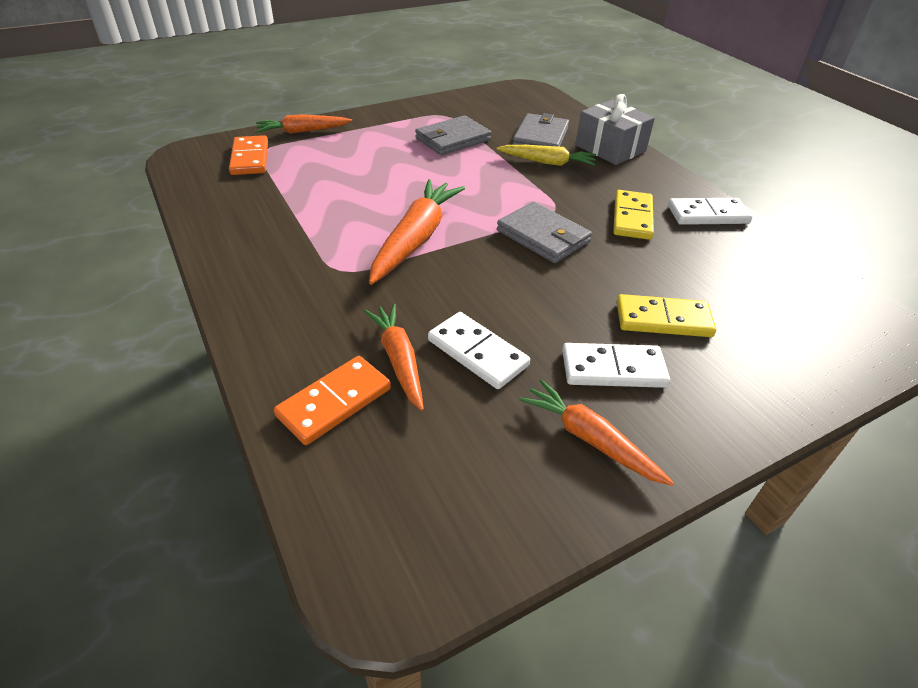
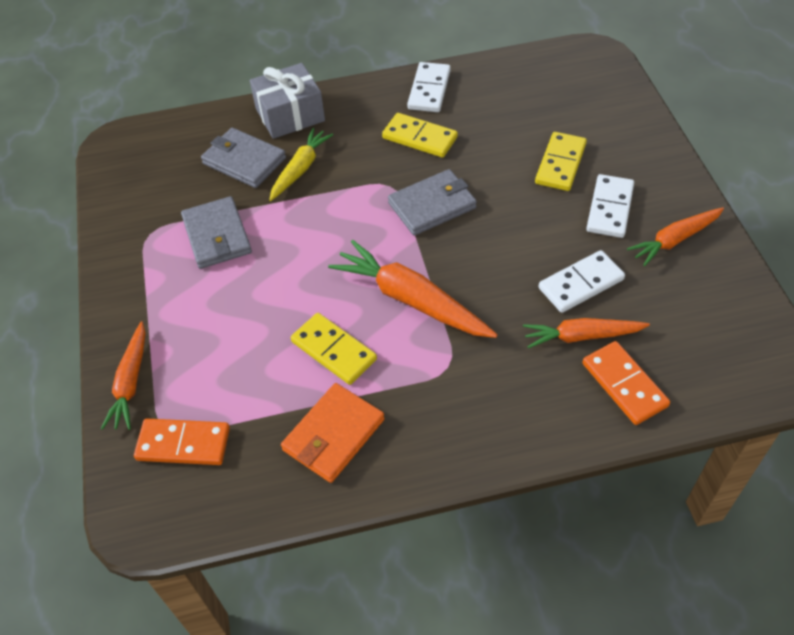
camera: 70 degrees left, 10 degrees up
none -> orange wallet [281,383,385,483]
none -> yellow domino [291,313,377,385]

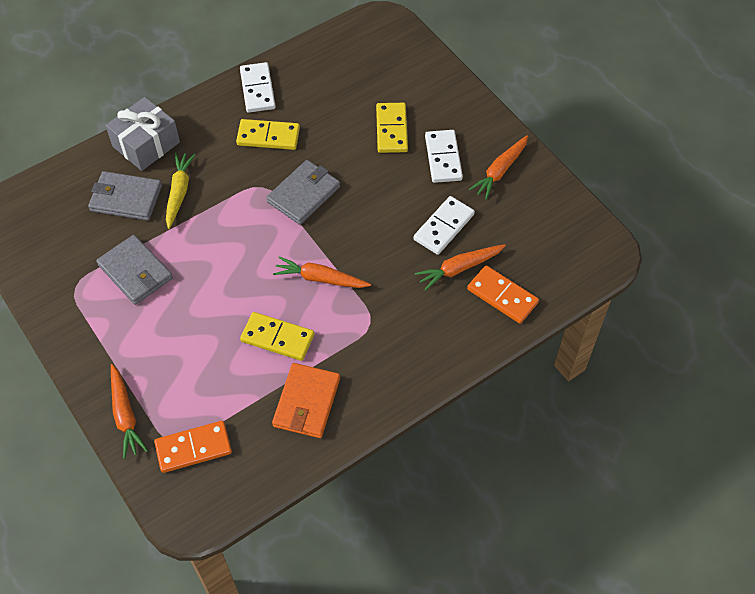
camera: 25 degrees left, 5 degrees up
orange carrot [328,240,498,338] -> orange carrot [273,256,371,288], size x0.64

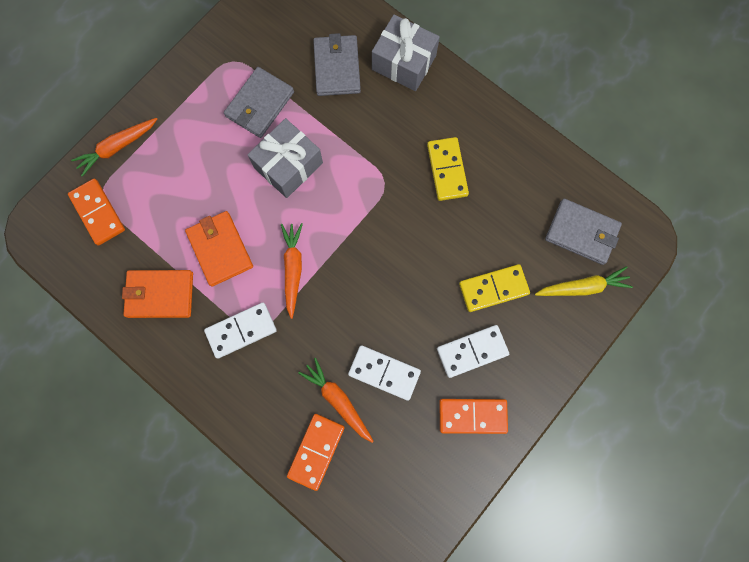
camera: 75 degrees right, 20 degrees up
yellow carrot [166,152,196,229] -> yellow carrot moved to [535,266,633,296]
white domino [240,62,276,113] -> white domino moved to [204,303,277,359]
yellow domino [240,312,314,361] -> orange wallet [185,211,253,286]
grey wallet [266,160,340,225] -> grey wallet moved to [545,199,622,265]
orange carrot [469,135,528,200] -> orange domino [439,399,508,434]
none -> grey gift [247,118,323,198]

